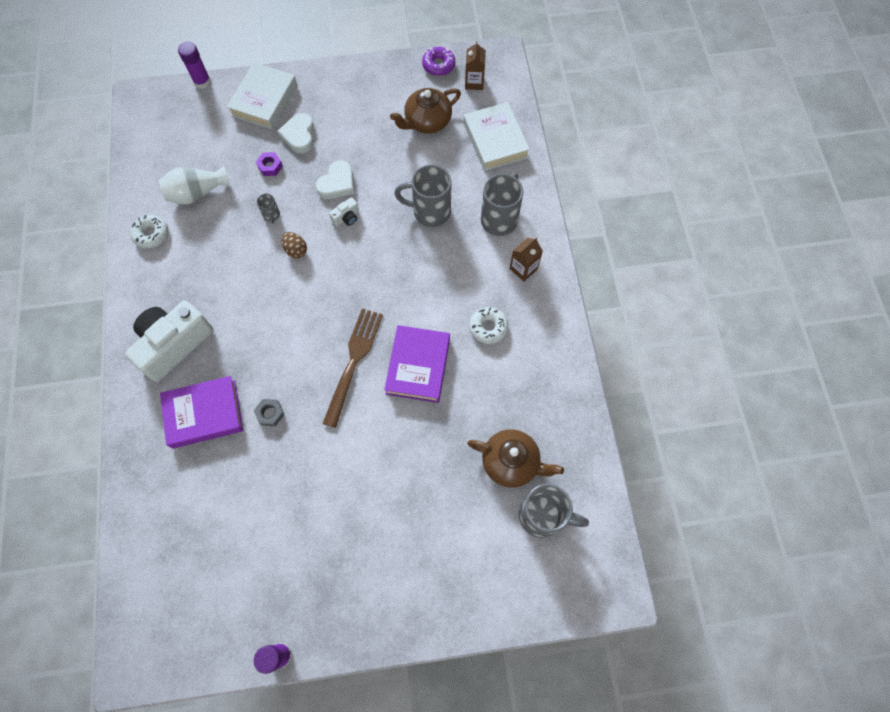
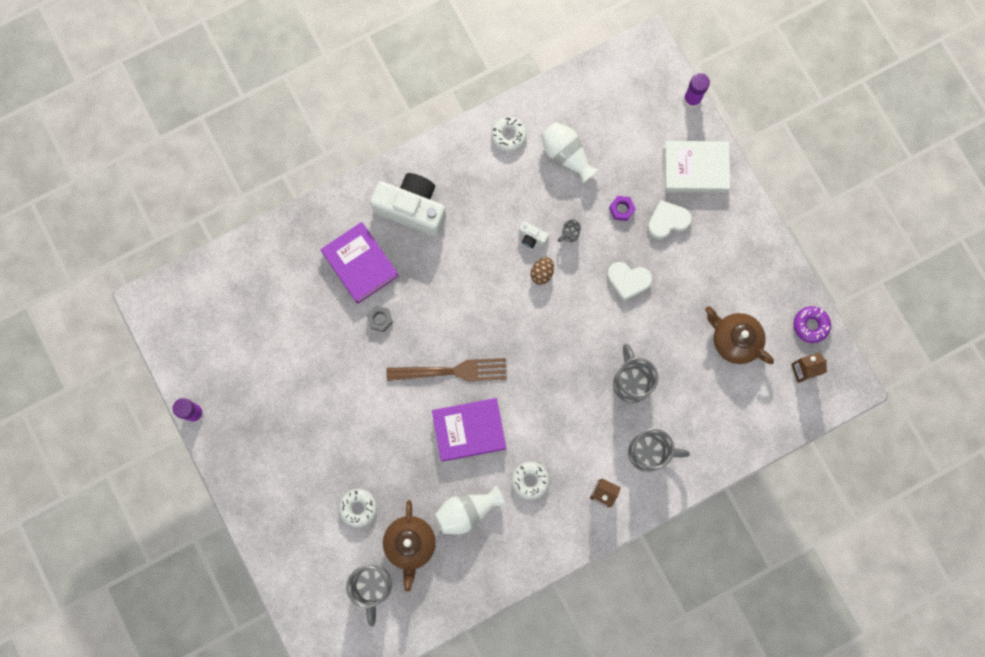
camera: 70 degrees right, 10 degrees up
white camera [329,197,359,226] -> white camera moved to [519,221,549,248]
white book [464,102,530,171] -> none
none -> white donut [339,489,377,527]
none -> white vase [435,485,505,534]

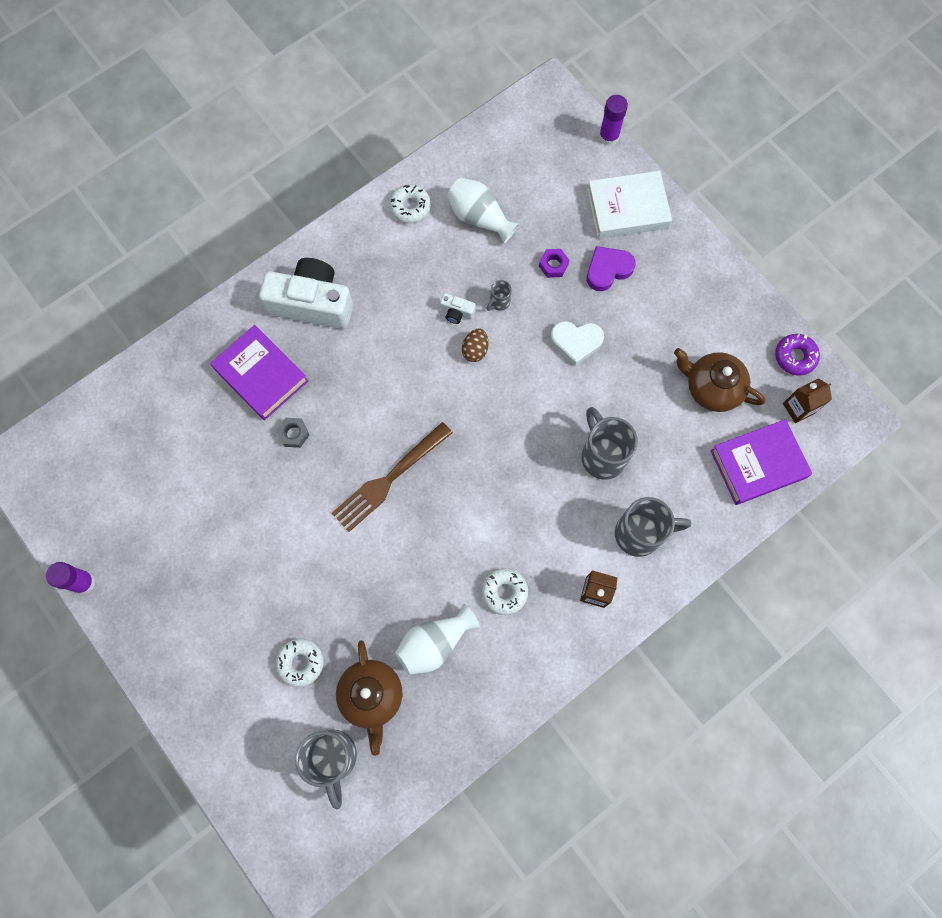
camera: 10 degrees left, 5 degrees down
brown fork [386,358,507,381] -> brown fork turned 150 degrees clockwise [332,422,453,532]
purple book [432,398,506,462] -> purple book moved to [710,419,812,505]
white heart [647,200,692,240] -> purple heart [587,246,636,291]

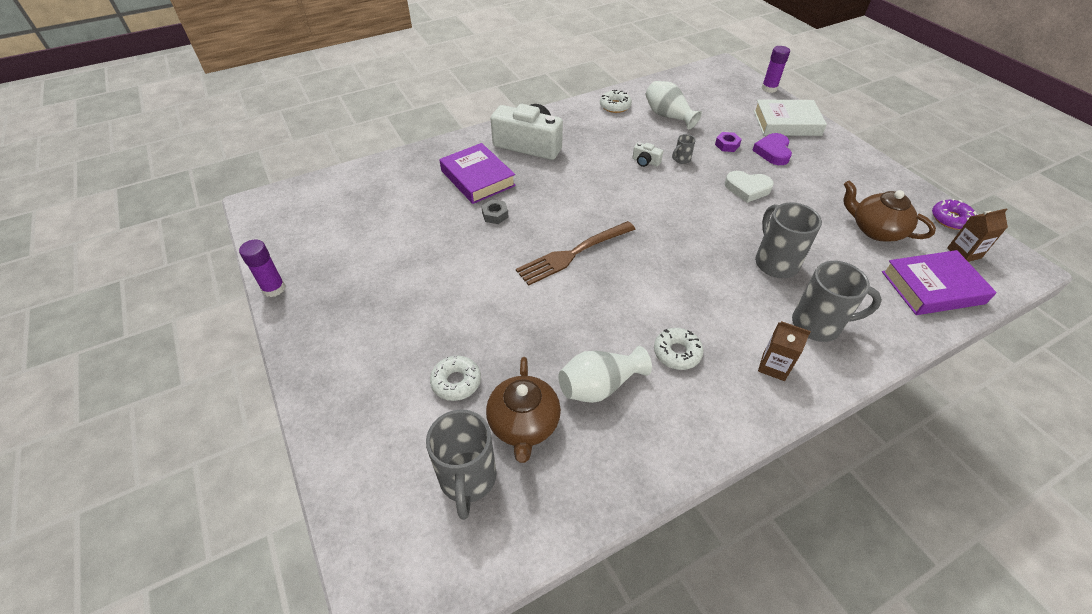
camera: 10 degrees right, 25 degrees down
brown egg [462,329,488,362] -> none
purple heart [587,246,636,291] -> purple heart turned 60 degrees counterclockwise [752,133,792,165]

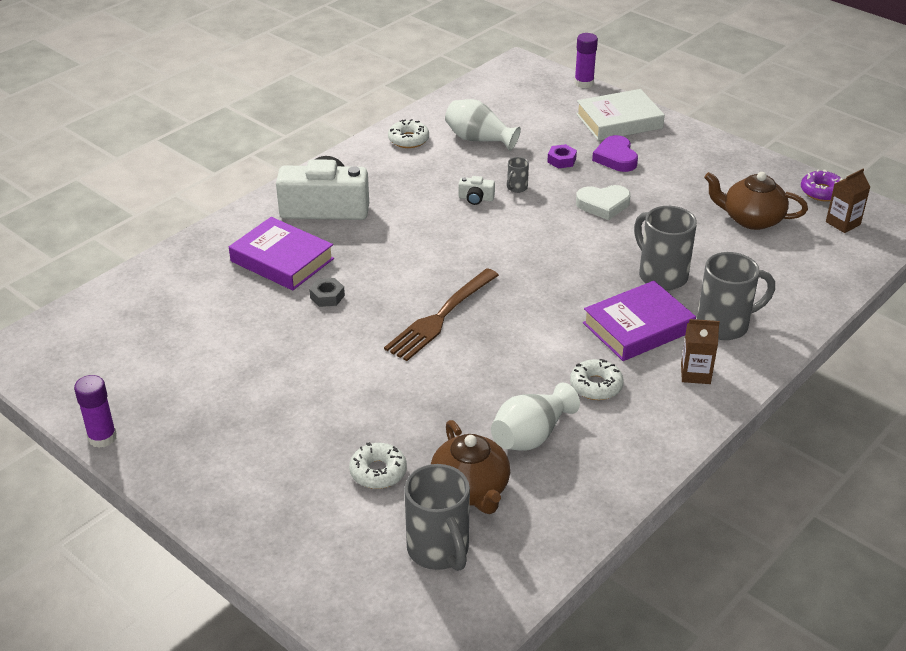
camera: 20 degrees left, 10 degrees down
purple book [882,250,997,315] -> purple book moved to [583,281,696,361]

